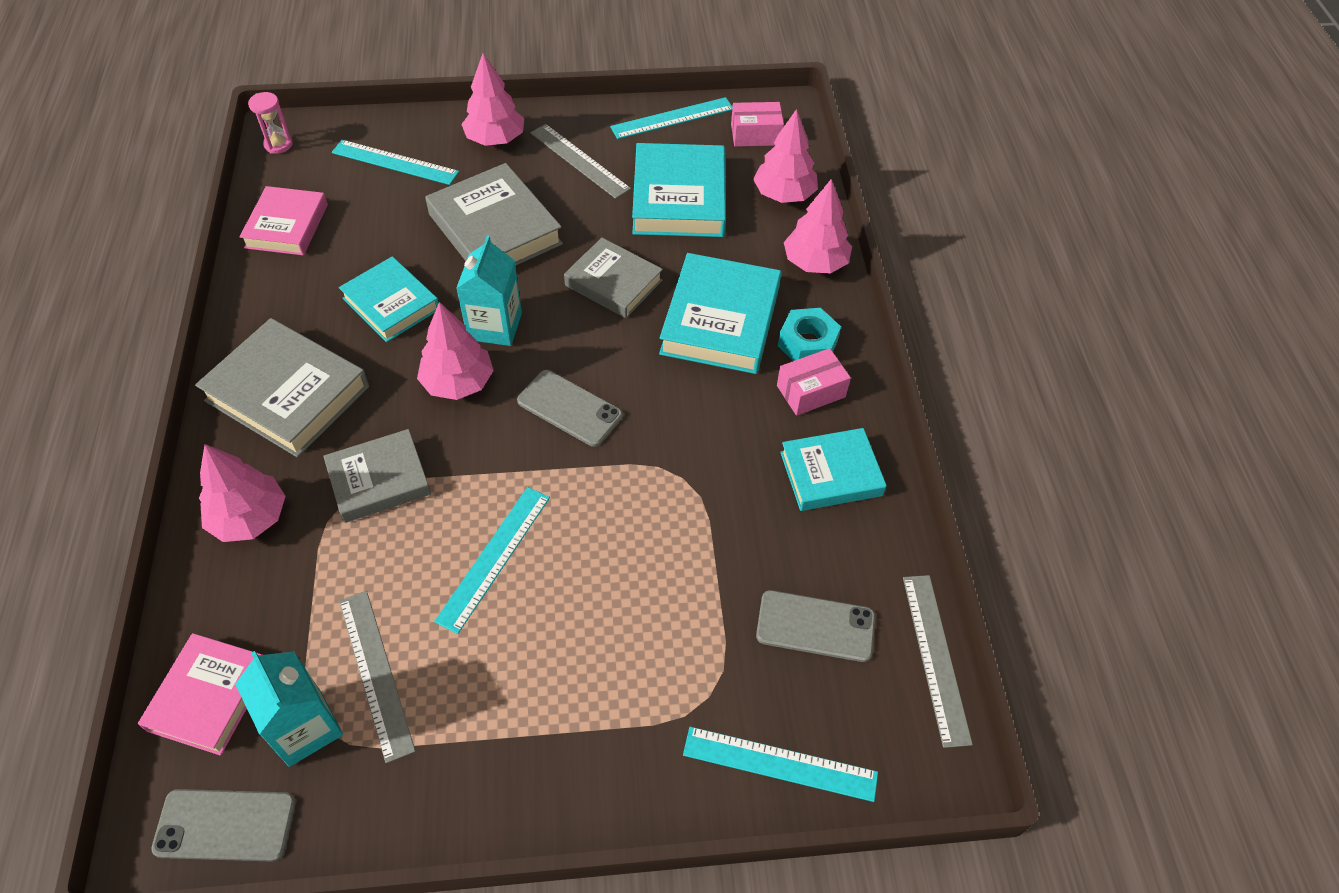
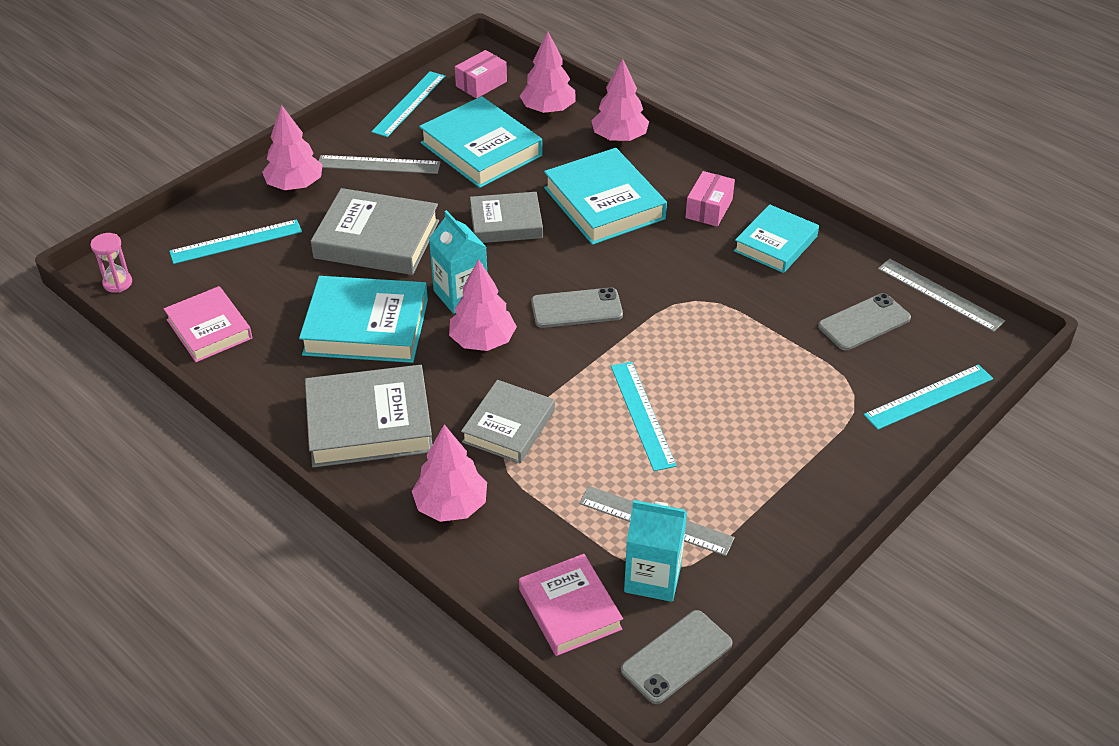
camera: 40 degrees left, 10 degrees down
turquoise book [339,256,439,342] -> turquoise book [299,276,428,363], size x1.51
turquoise nut [778,308,841,361] -> none

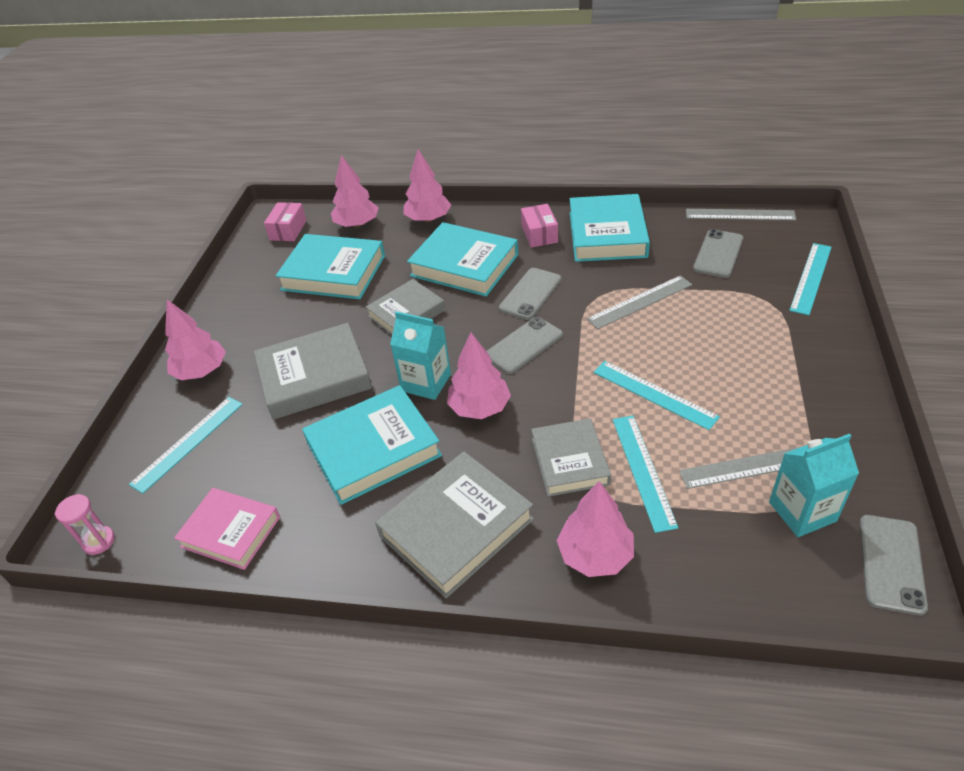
camera: 30 degrees left, 0 degrees up
grey ruler [319,155,441,174] -> grey ruler moved to [587,275,692,329]
turquoise ruler [371,71,445,137] -> turquoise ruler moved to [613,416,678,533]
pink book [519,554,623,656] -> none
turquoise book [734,204,819,273] -> turquoise book [570,194,650,262], size x1.51
none -> grey phone [499,268,562,320]

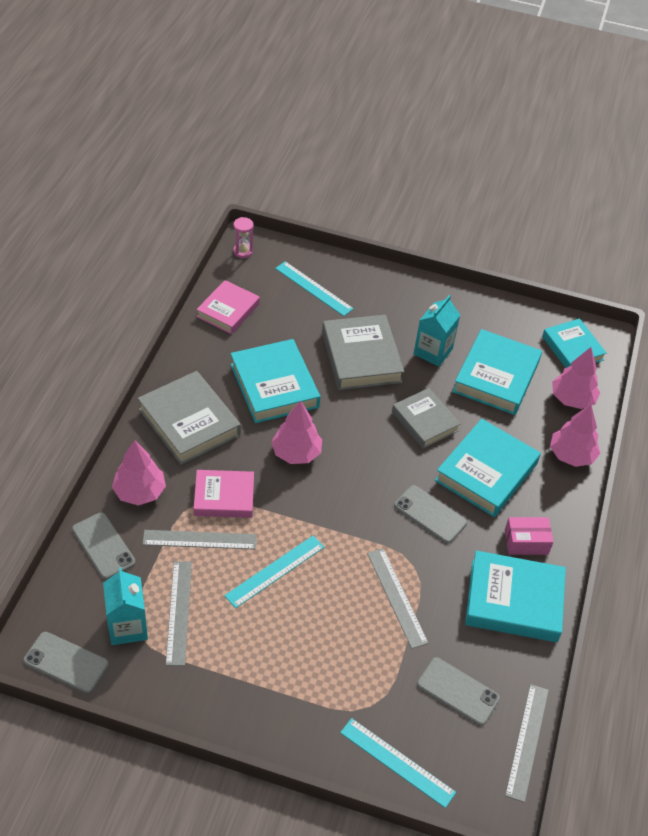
camera: 90 degrees right, 5 degrees up
pink tree [165,299,226,380] -> none
pink box [264,202,307,241] -> turquoise book [542,319,607,368]
turquoise carton [390,311,451,400] -> turquoise carton moved to [414,295,460,367]
grey phone [487,317,563,374] -> grey phone moved to [72,513,136,579]
grey book [531,418,611,497] -> pink book [194,470,254,518]
turquoise ruler [613,416,678,533] -> grey ruler [142,530,257,550]

